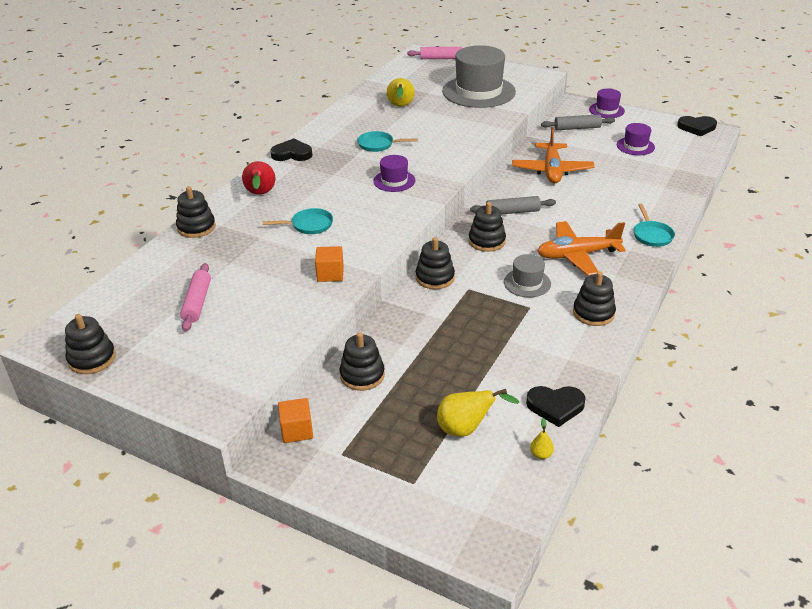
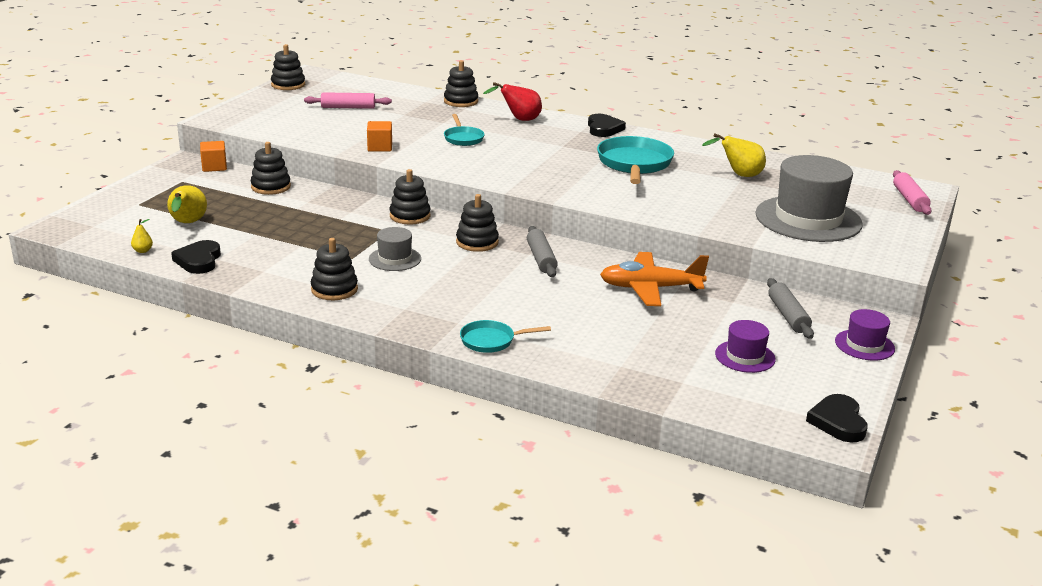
camera: 85 degrees right, 10 degrees down
turquoise pan [357,131,418,152] -> turquoise pan [597,136,674,184], size x1.83
purple hat [373,155,415,192] -> none
orange plane [537,221,626,276] -> none

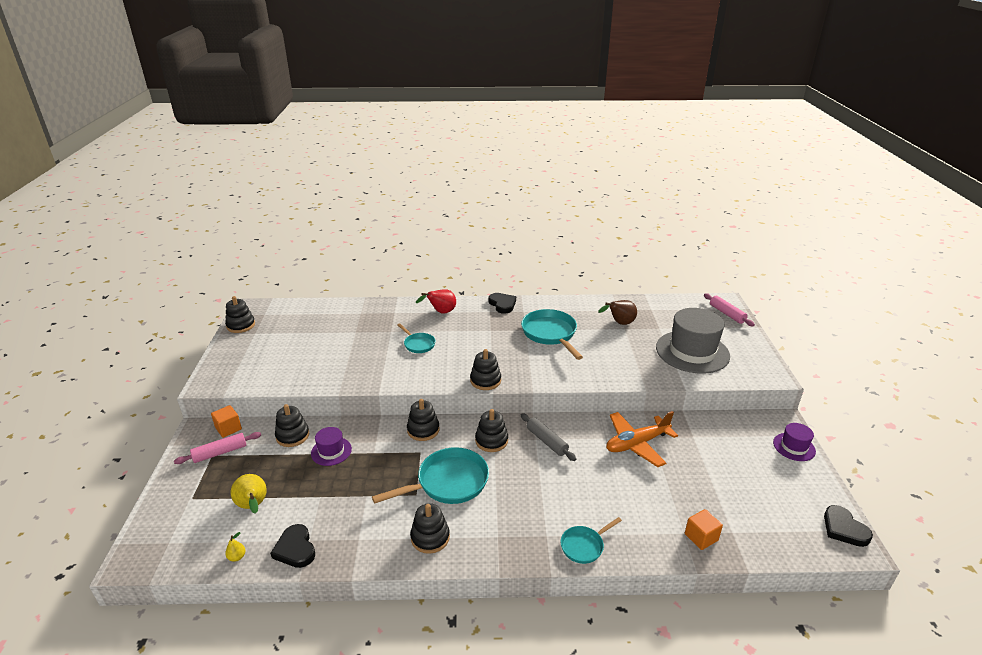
camera: 25 degrees left, 5 degrees up
pink rolling pin [304,92,392,109] -> pink rolling pin moved to [174,432,261,464]
orange cube [367,121,392,152] -> orange cube moved to [685,509,723,550]
grey hat [369,227,421,271] -> turquoise pan [372,447,489,504]
black stacking toy [444,60,478,107] -> black stacking toy moved to [470,349,501,390]
yellow pear [702,133,766,177] -> brown pear [598,300,637,325]
purple hat [715,320,776,373] -> purple hat moved to [311,427,352,466]
grey rolling pin [767,278,814,339] -> none

